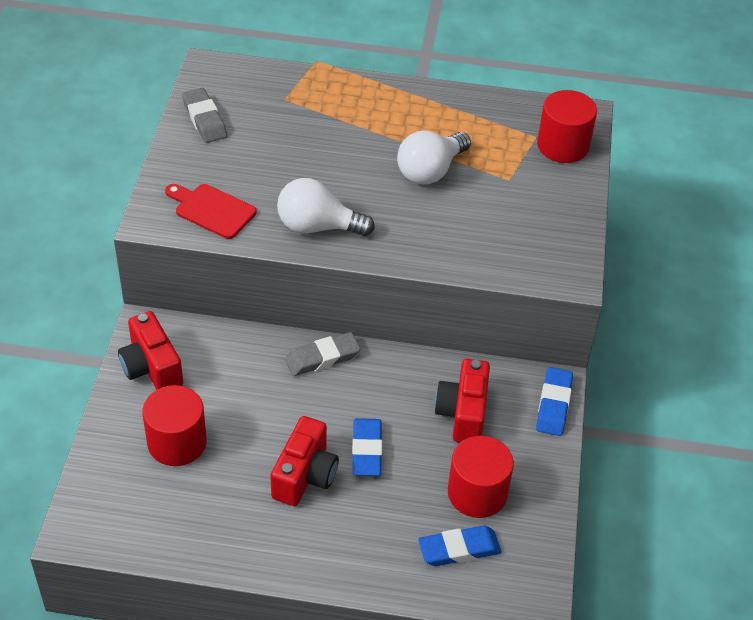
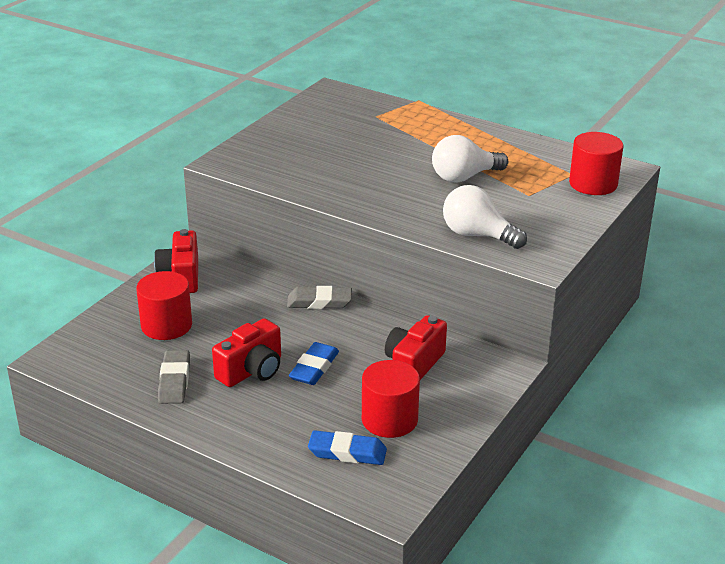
camera: 25 degrees right, 15 degrees down
red cutting board [165,184,257,239] -> none
grey eraser [182,88,227,143] -> grey eraser moved to [158,350,190,404]
white light bulb [277,178,375,236] -> white light bulb moved to [443,185,527,249]
blue eraser [536,367,573,436] -> none

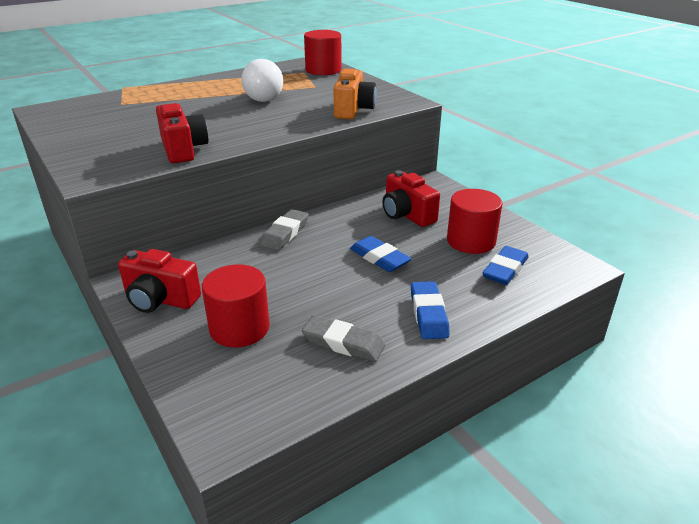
camera: 65 degrees left, 0 degrees up
red camera [212,318,281,387] -> red camera moved to [156,103,209,163]
white light bulb [443,185,527,249] -> orange camera [333,69,377,119]
none -> blue eraser [411,281,450,339]

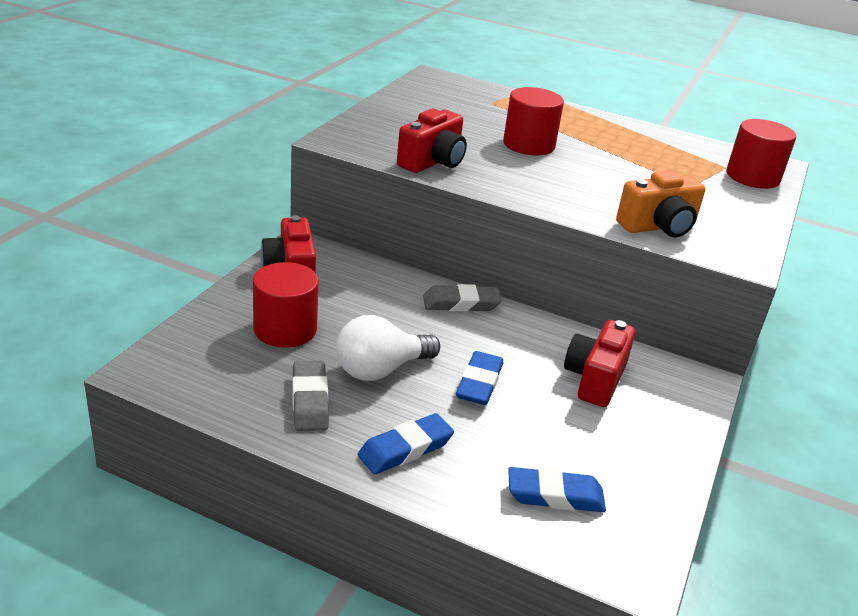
camera: 55 degrees right, 0 degrees up
white light bulb [241,59,283,102] -> white light bulb moved to [336,315,440,381]
red cylinder [447,189,502,254] -> red cylinder moved to [503,87,564,156]

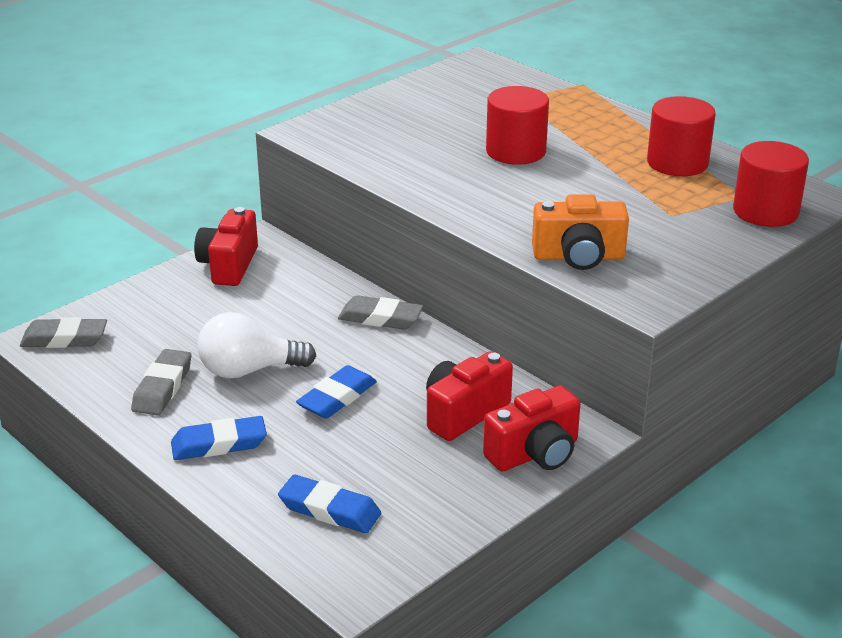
camera: 25 degrees right, 0 degrees up
red cylinder [253,262,319,348] -> red cylinder moved to [647,96,716,176]
red camera [397,109,467,173] -> red camera moved to [483,386,581,472]
none -> grey eraser [20,317,107,348]

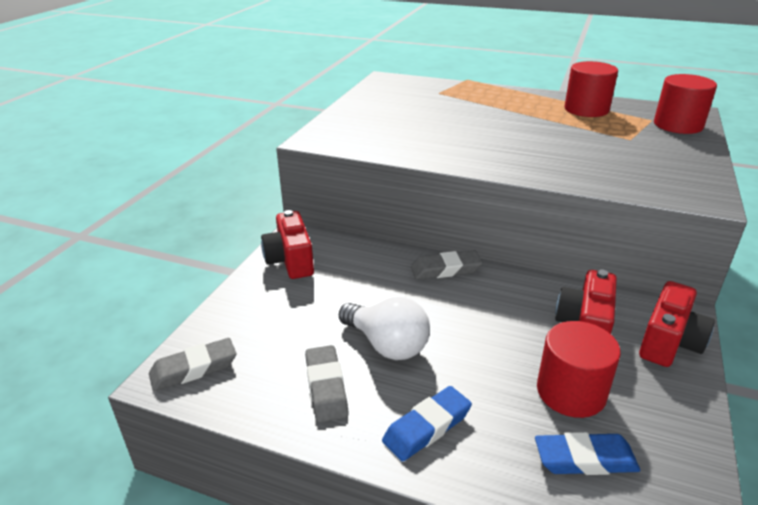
camera: 25 degrees left, 0 degrees up
white light bulb [198,312,316,379] -> white light bulb turned 105 degrees counterclockwise [339,297,430,360]
blue eraser [296,365,377,419] -> none
red cylinder [486,86,549,165] -> red cylinder moved to [537,321,621,418]
orange camera [532,194,629,270] -> none

